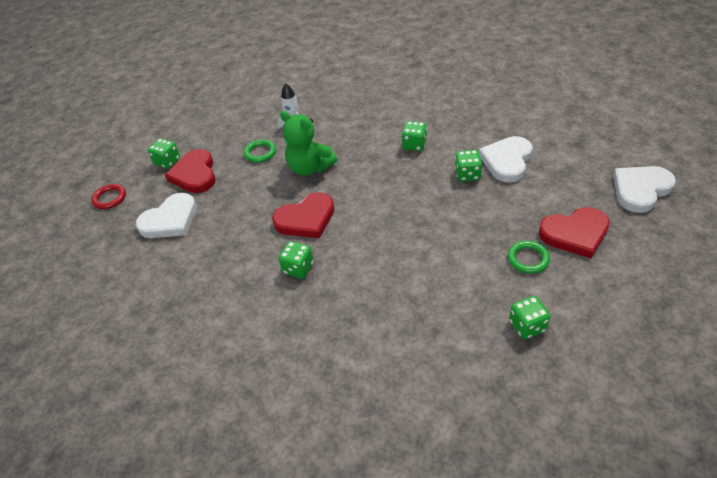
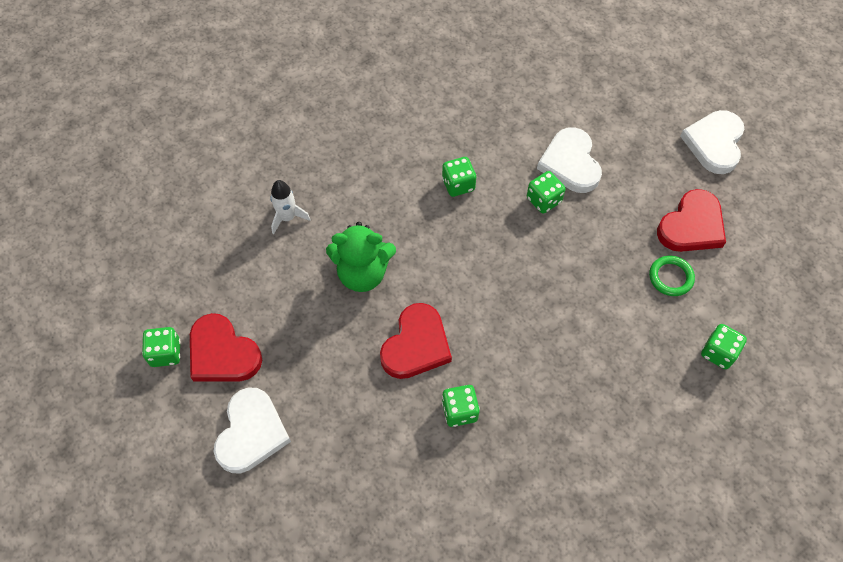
camera: 40 degrees left, 15 degrees up
red ring [91,184,126,209] -> none
green ring [244,139,276,163] -> none

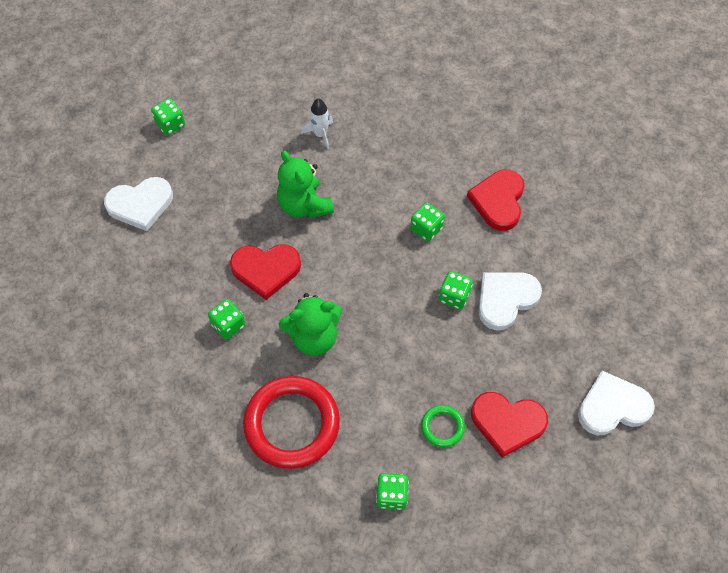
camera: 60 degrees right, 0 degrees up
red heart [190,313,262,382] -> red heart moved to [467,169,524,231]
none -> red ring [243,376,340,469]
none -> green teddy bear [278,293,342,356]

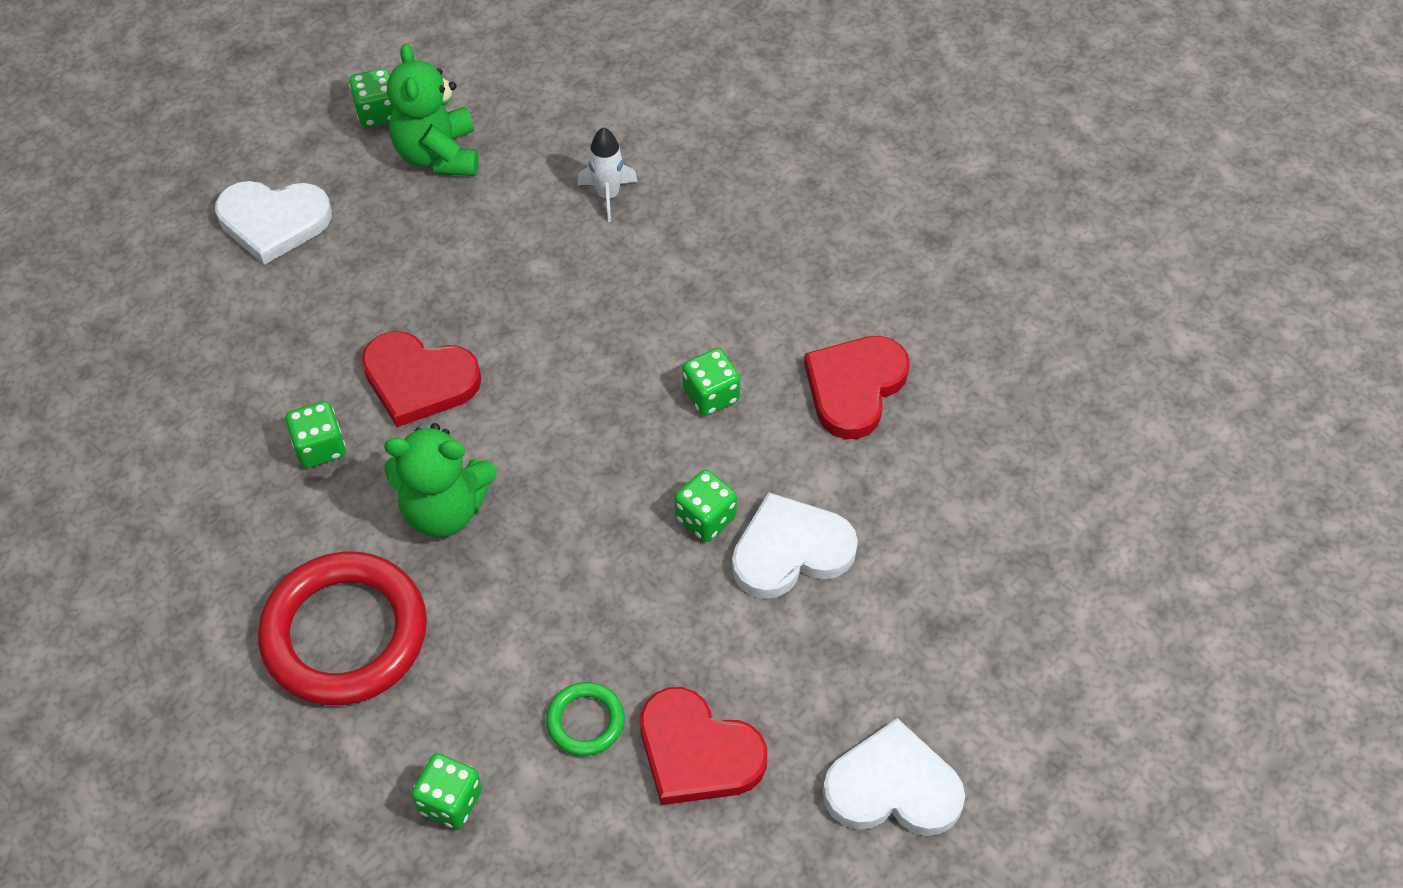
camera: 20 degrees right, 5 degrees down
green teddy bear [277,150,334,218] -> green teddy bear moved to [387,43,479,176]

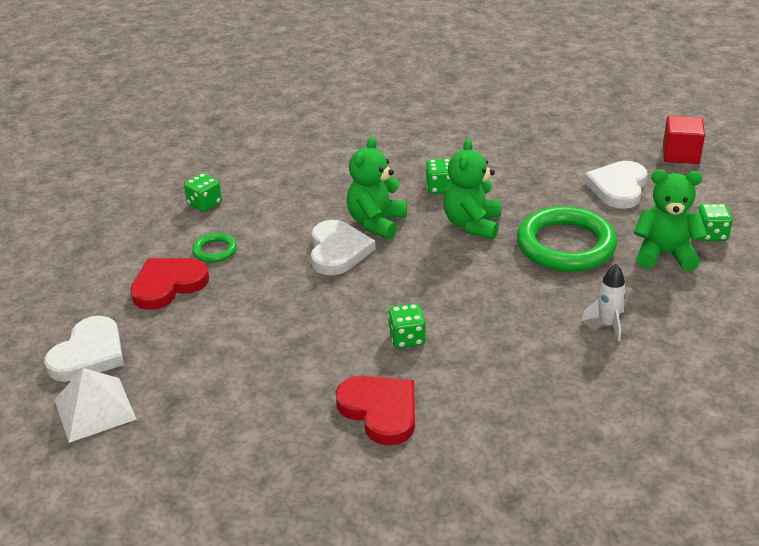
camera: 110 degrees right, 20 degrees down
red ring [258,552,427,705] -> none
red heart [362,331,481,427] -> green teddy bear [444,138,501,240]
green dice [675,469,737,542] -> none
white heart [732,492,858,599] -> white heart moved to [311,220,375,275]
none -> white pyramid [54,368,137,443]
none -> green ring [517,206,617,272]
none -> red cube [663,116,705,164]

